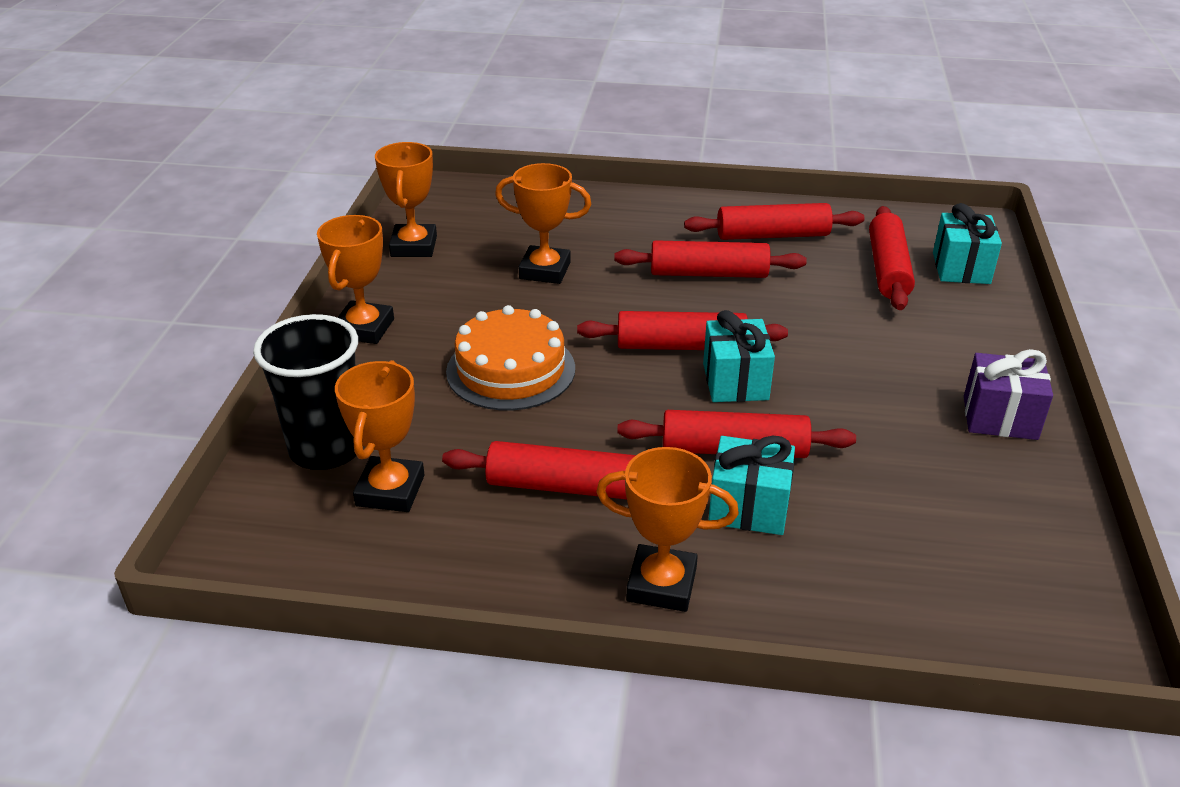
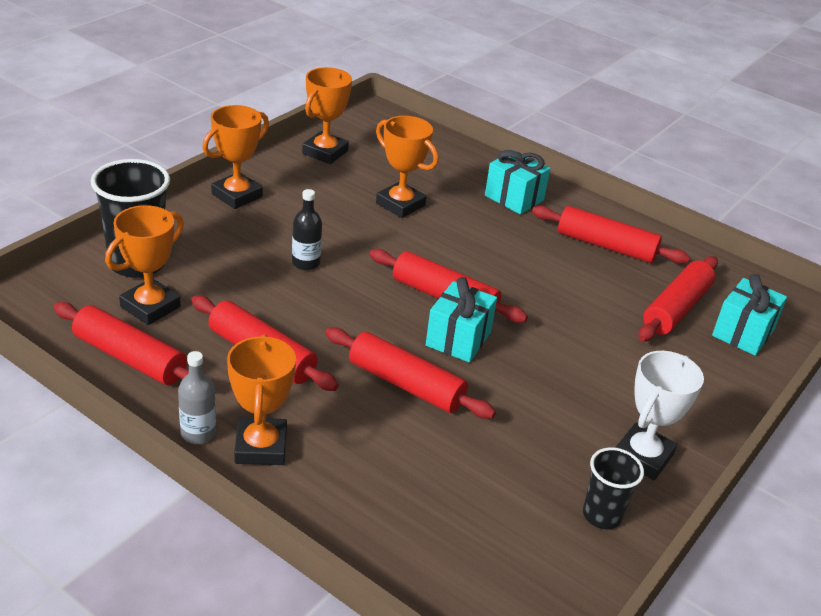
camera: 25 degrees right, 0 degrees up
orange cake [446,305,575,411] -> black bottle [292,189,322,270]
orange trophy [596,447,739,612] -> orange trophy turned 45 degrees clockwise [227,334,296,465]
red rolling pin [614,240,807,278] -> red rolling pin moved to [54,302,189,385]
turquoise gift [708,436,795,535] -> turquoise gift moved to [485,150,550,214]
purple gift [964,349,1053,440] -> white trophy [615,351,704,480]
none -> grey bottle [178,351,216,444]
none -> black cup [583,447,644,529]

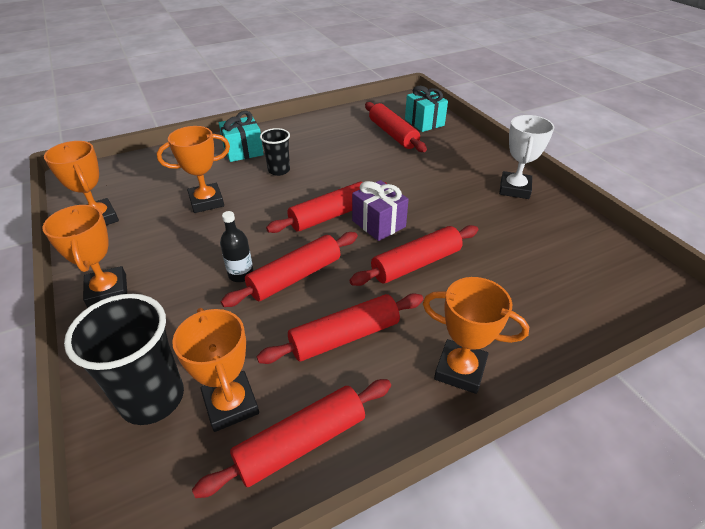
camera: 60 degrees left, 5 degrees up
grey bottle [178,351,216,444] -> none
turquoise gift [426,277,497,363] -> purple gift [352,180,409,241]
red rolling pin [532,206,690,264] -> red rolling pin moved to [221,232,358,307]
black cup [583,447,644,529] -> black cup moved to [260,128,290,176]
white trophy [615,351,704,480] -> white trophy turned 45 degrees clockwise [499,115,554,199]

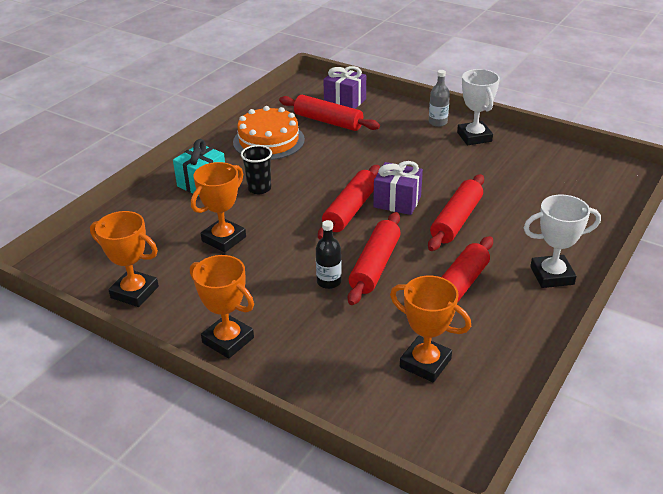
camera: 30 degrees left, 5 degrees down
black cup [64,294,184,425] -> none
red rolling pin [192,379,391,498] -> none
turquoise gift [405,86,448,132] -> purple gift [323,66,366,109]
orange trophy [423,277,529,394] -> white trophy [524,195,601,288]
none -> orange cake [233,106,305,160]
none -> grey bottle [429,70,450,127]

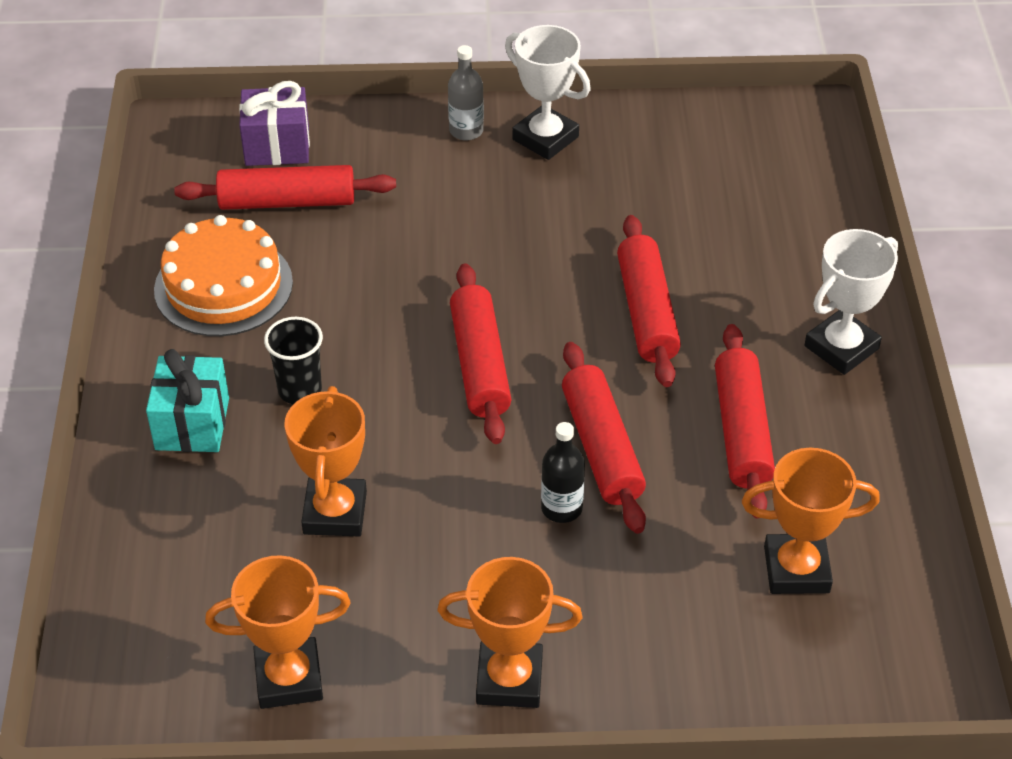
camera: 35 degrees left, 10 degrees up
purple gift [373,161,423,215] -> none

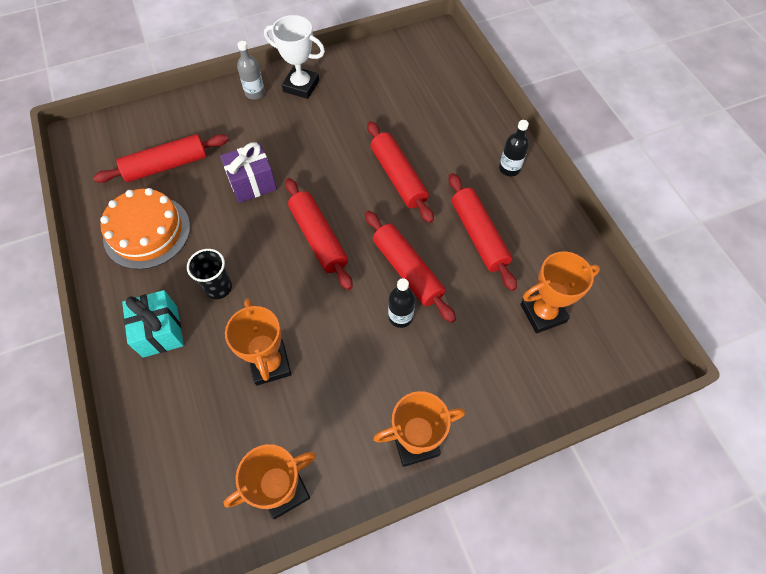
camera: 20 degrees left, 15 degrees up
purple gift [239,81,310,166] -> purple gift moved to [220,142,277,203]
white trophy [805,229,898,375] -> black bottle [499,120,529,176]

